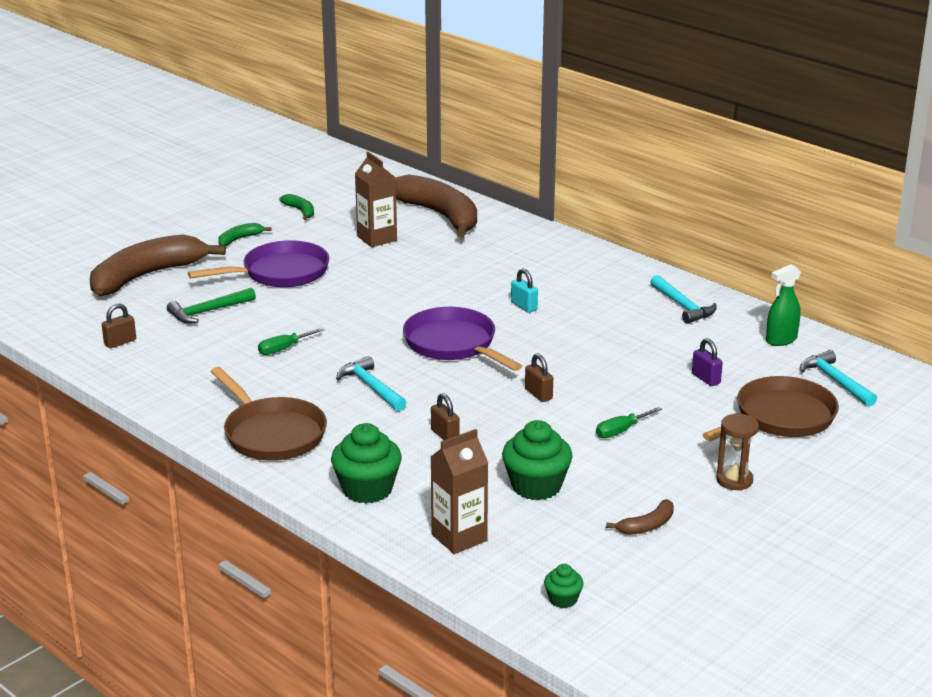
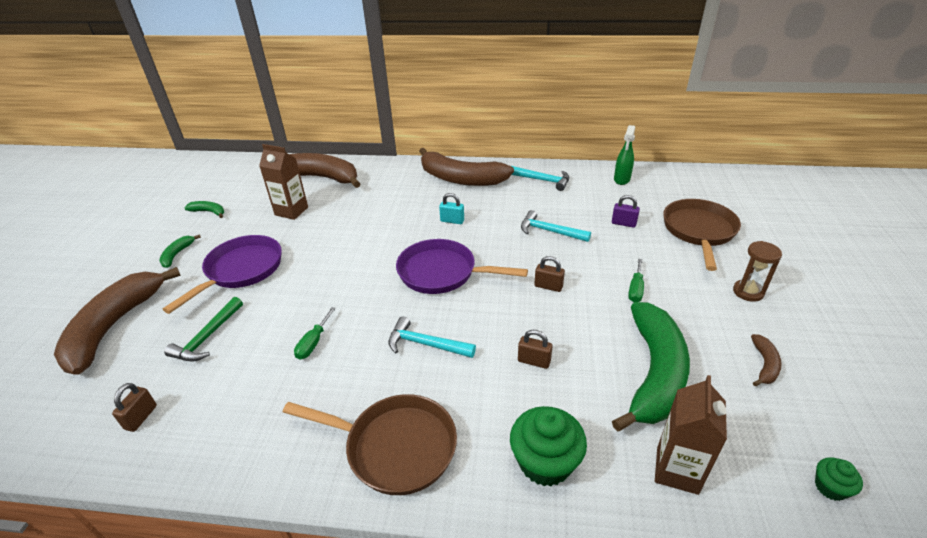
camera: 35 degrees left, 10 degrees up
green cupcake [502,420,573,500] -> green banana [612,302,690,432]
turquoise hammer [800,350,877,407] -> turquoise hammer moved to [521,210,591,242]
none -> brown banana [419,148,514,186]

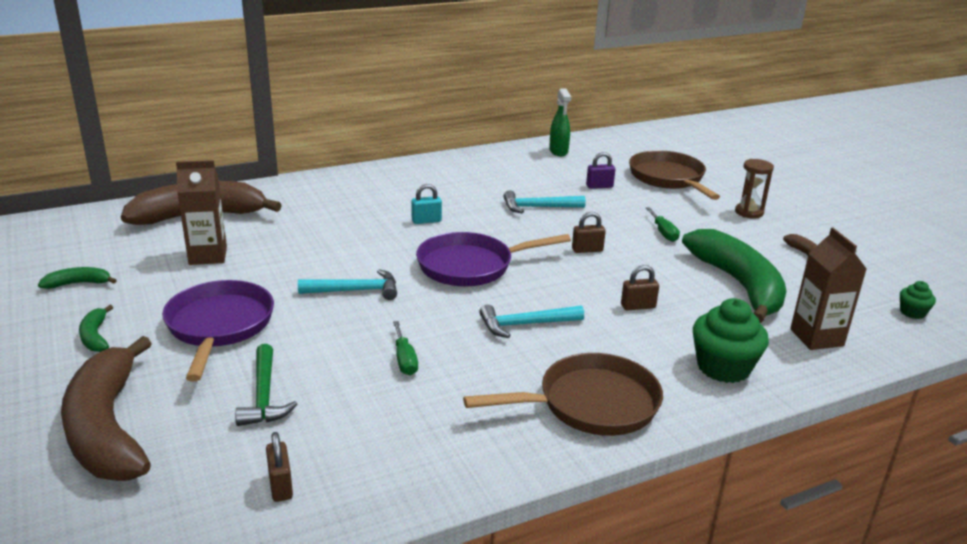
camera: 35 degrees left, 10 degrees down
brown banana [419,148,514,186] -> none
turquoise hammer [511,166,569,191] -> turquoise hammer moved to [298,269,397,300]

